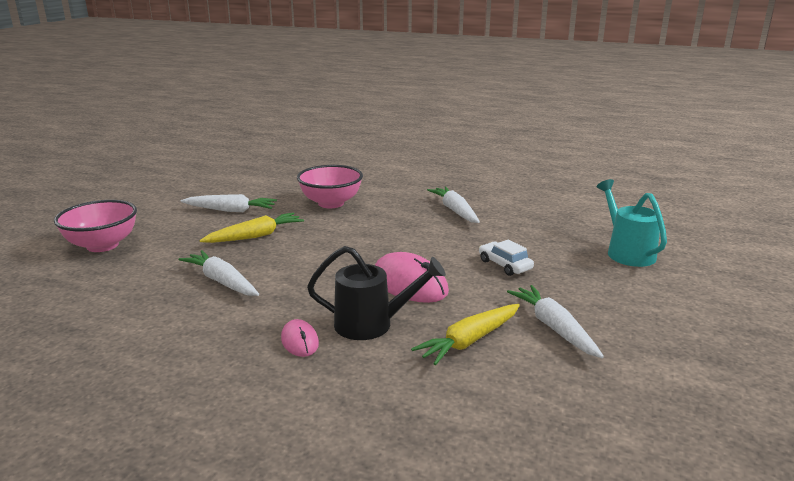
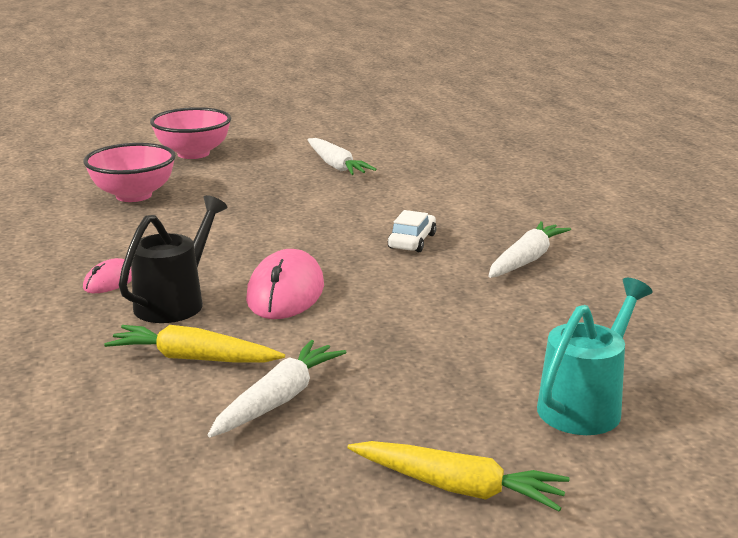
camera: 55 degrees right, 0 degrees up
white carrot [178,250,259,296] -> none
yellow carrot [199,212,304,243] -> yellow carrot moved to [347,441,570,511]
pink bowl [297,165,363,208] -> pink bowl moved to [83,143,176,202]
black watering can [307,246,446,340] -> black watering can turned 120 degrees counterclockwise [119,195,228,323]
white car [479,239,534,276] -> white car moved to [388,210,436,252]

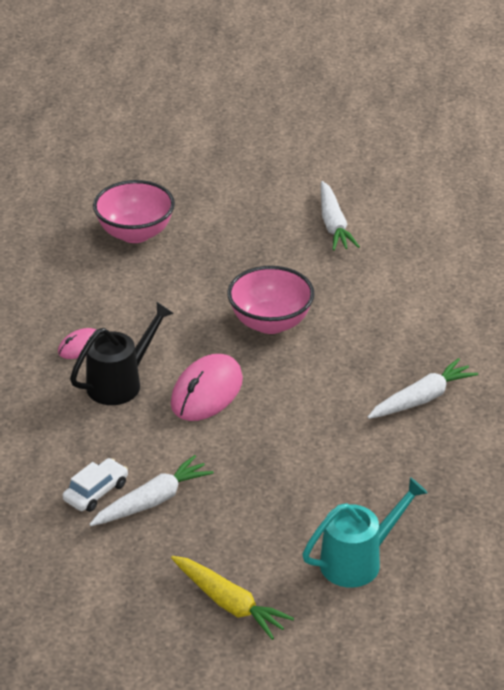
camera: 20 degrees right, 15 degrees up
yellow carrot [104,325,285,363] -> none
pink bowl [150,107,231,159] -> pink bowl moved to [227,266,315,334]
white car [388,210,436,252] -> white car moved to [63,458,128,512]

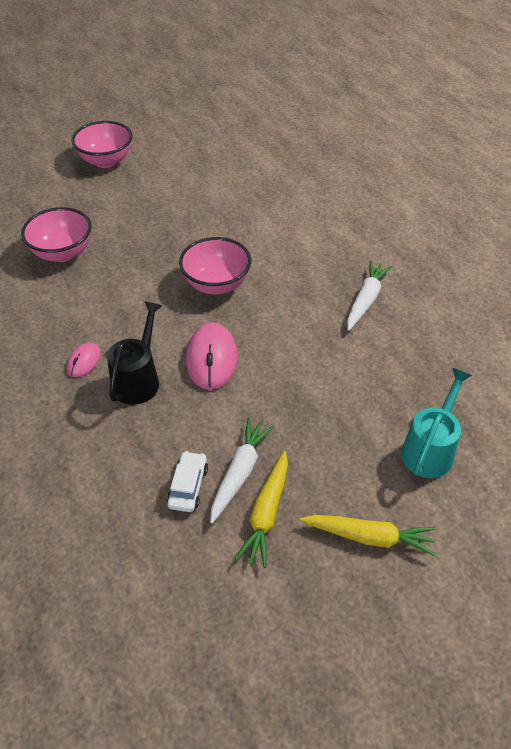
camera: 30 degrees left, 10 degrees up
white carrot [321,181,360,251] -> none
none -> pink bowl [72,121,133,168]
none -> yellow carrot [235,451,288,568]

